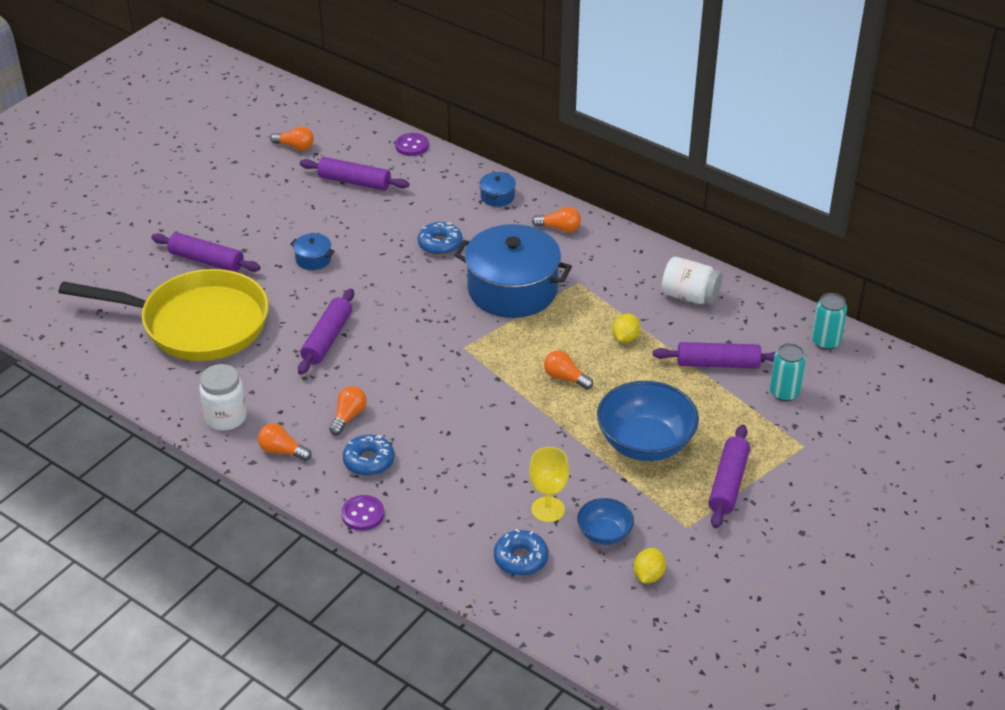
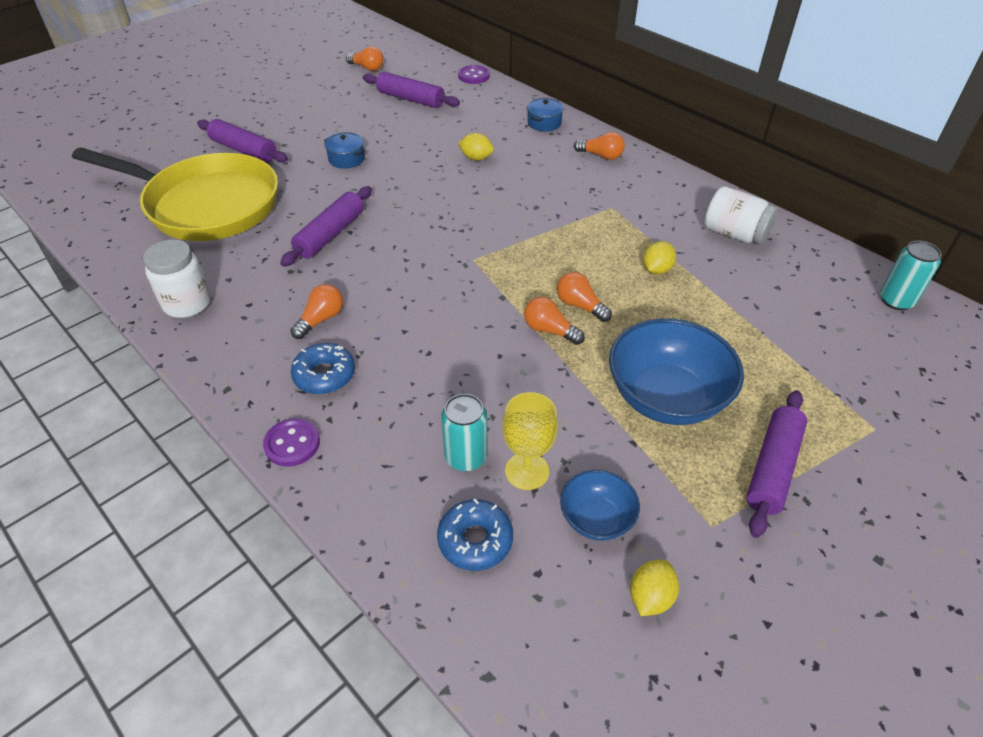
camera: 10 degrees right, 5 degrees up
orange light bulb [258,423,311,461] -> orange light bulb moved to [524,297,585,345]
blue donut [418,222,462,255] -> yellow lemon [458,133,494,161]
blue pot [454,224,572,318] -> none
purple rolling pin [653,342,776,368] -> none
turquoise can [770,343,806,401] -> turquoise can moved to [441,394,487,471]

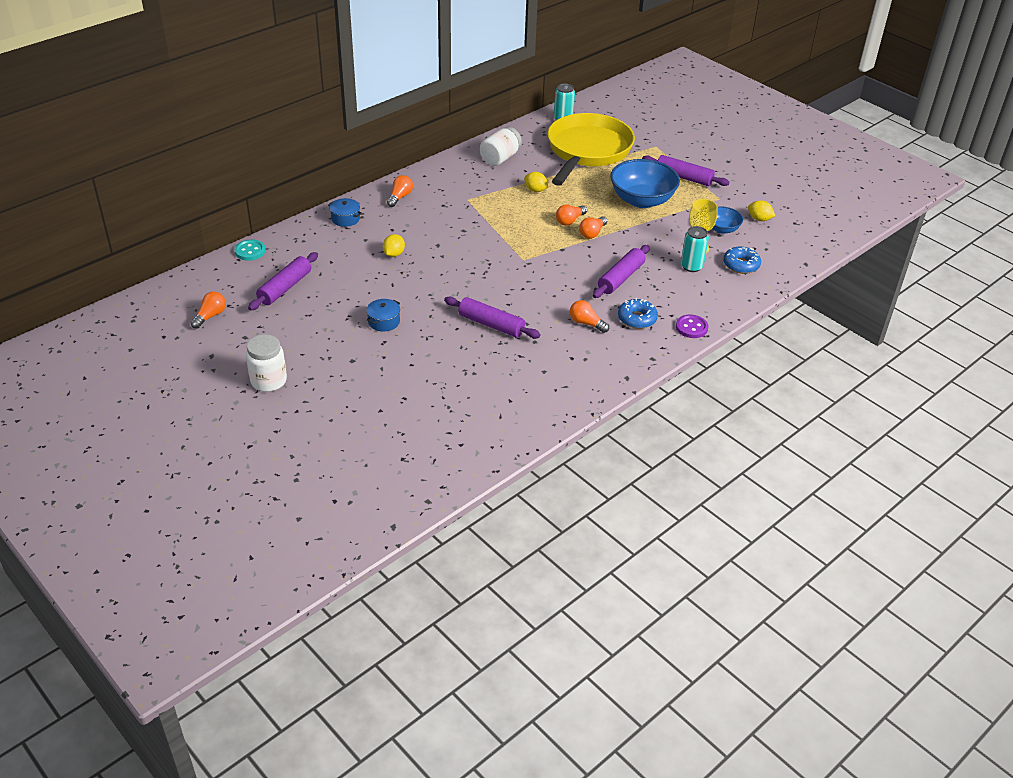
camera: 90 degrees left, 5 degrees down
yellow pan [72,148,278,241] -> yellow pan moved to [548,113,635,186]
white jar [143,239,211,318] -> white jar moved to [246,334,287,392]
purple rolling pin [197,119,288,163] -> purple rolling pin moved to [593,245,650,298]
purple button [458,65,490,84] -> turquoise button [234,240,265,261]

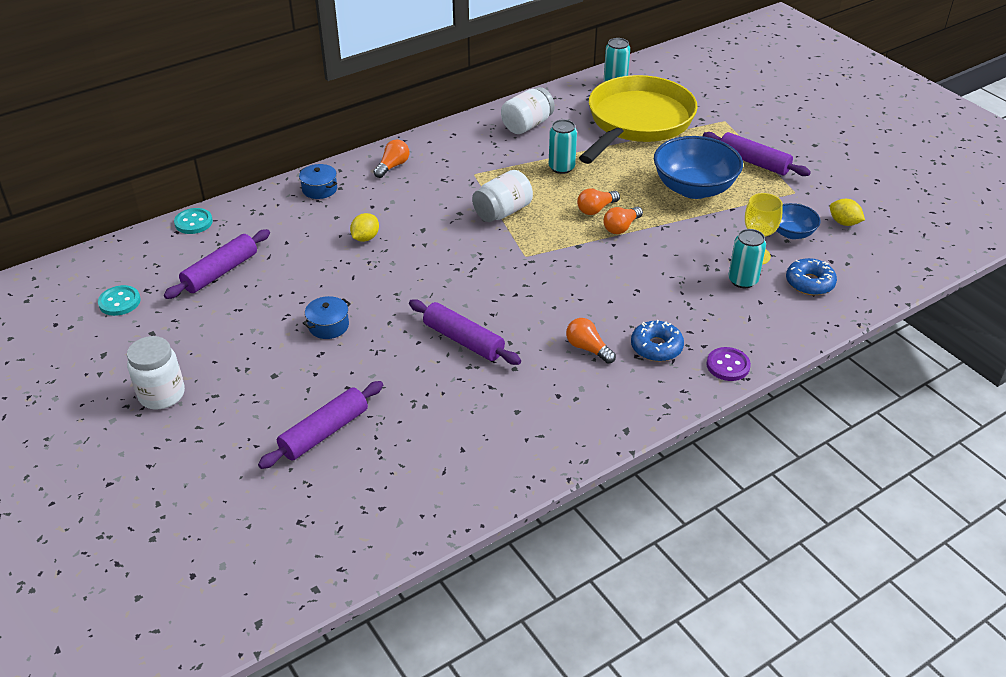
camera: 10 degrees right, 0 degrees up
orange light bulb [190,292,226,329] -> turquoise button [98,285,141,316]
yellow lemon [524,172,548,192] -> turquoise can [549,120,577,174]
purple rolling pin [593,245,650,298] -> purple rolling pin moved to [258,381,383,469]
none -> white jar [472,170,533,222]

